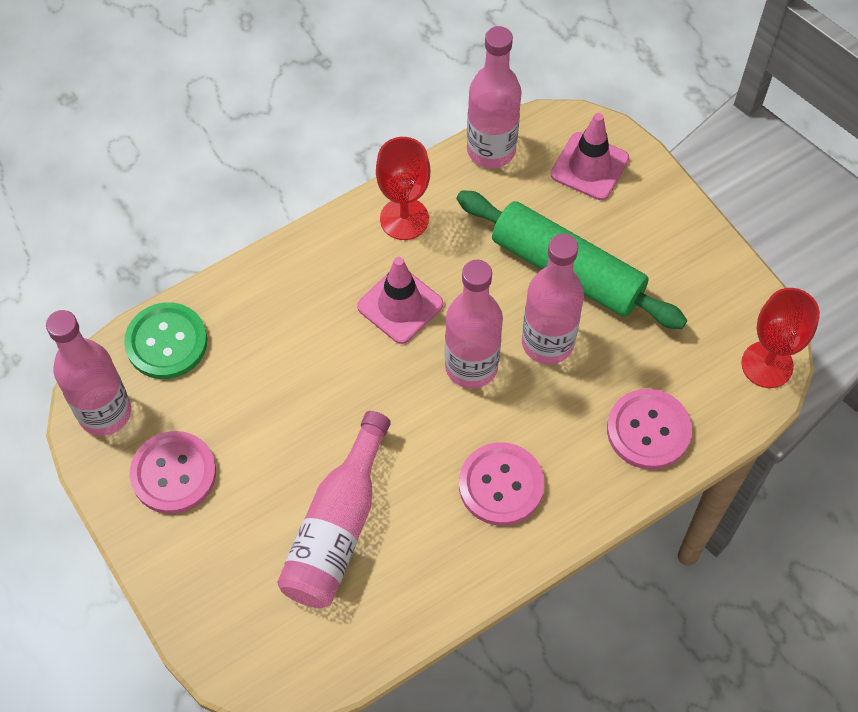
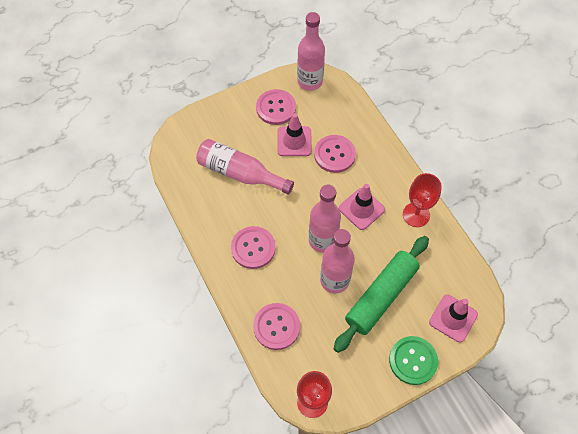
camera: 95 degrees right, 0 degrees up
green button [124,302,207,379] -> green button moved to [389,336,438,385]
pink bottle [467,26,522,168] -> none
none -> pink traffic cone [277,113,312,156]
none -> pink button [314,135,356,173]

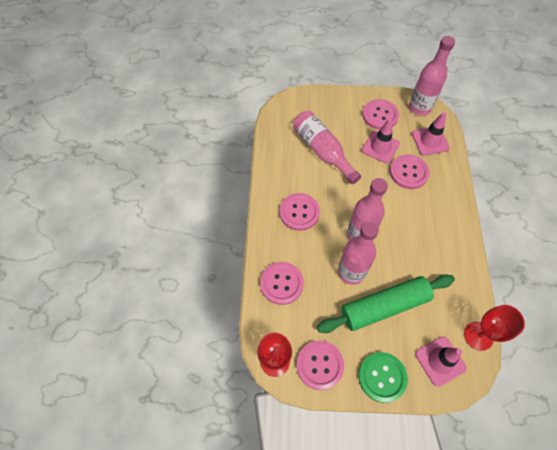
camera: 30 degrees right, 0 degrees up
pink traffic cone [339,184,385,230] -> pink traffic cone moved to [412,112,450,156]
red goblet [403,173,442,227] -> red goblet moved to [464,305,525,351]
none -> pink button [297,340,344,390]

